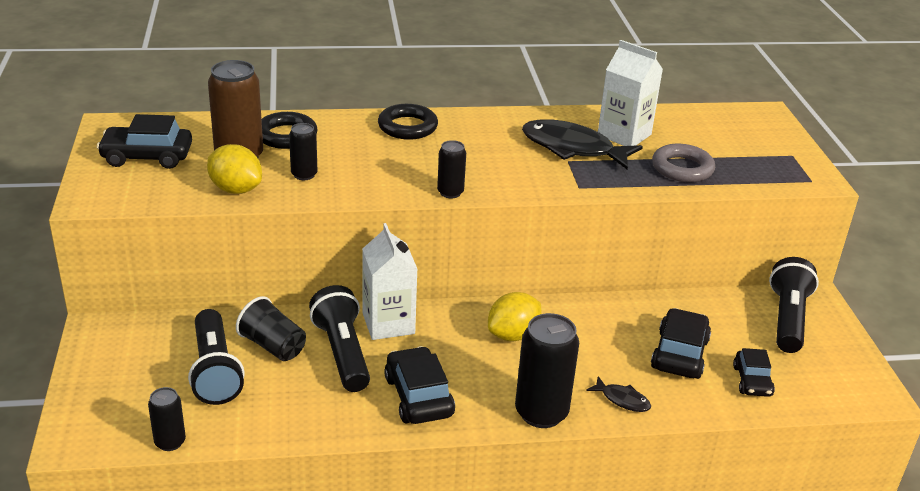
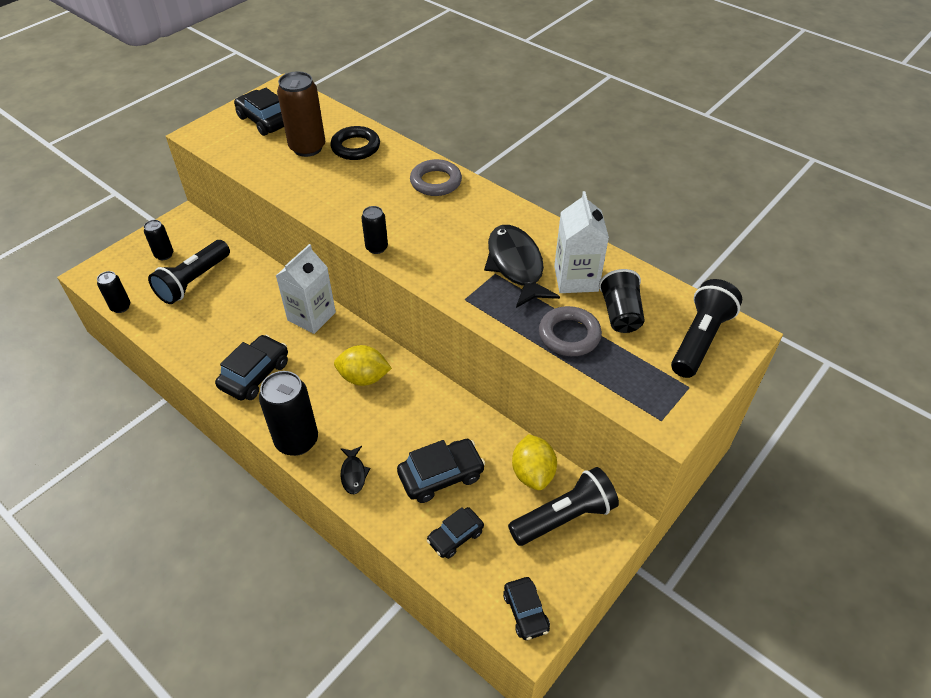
camera: 50 degrees right, 15 degrees up
yellow lemon [207,144,262,194] -> yellow lemon moved to [512,434,557,490]
black cup [236,296,306,361] -> black cup moved to [599,269,644,333]
black can [289,123,317,180] -> black can moved to [144,220,173,260]
black flashlight [309,285,370,392] -> black flashlight moved to [671,279,742,378]
black ring [378,104,438,140] -> grey ring [410,159,462,196]
none -> black car [503,577,550,640]

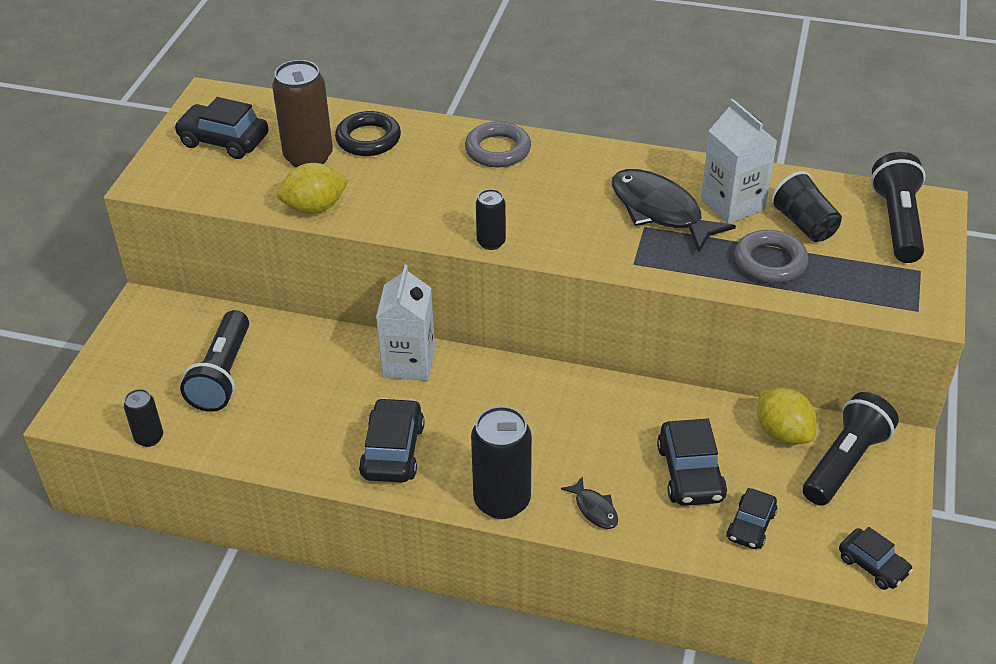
camera: 25 degrees left, 5 degrees down
black can [144,220,173,260] -> none
yellow lemon [334,345,392,386] -> yellow lemon moved to [277,163,349,214]
black car [397,439,485,503] -> black car turned 135 degrees clockwise [657,419,727,506]

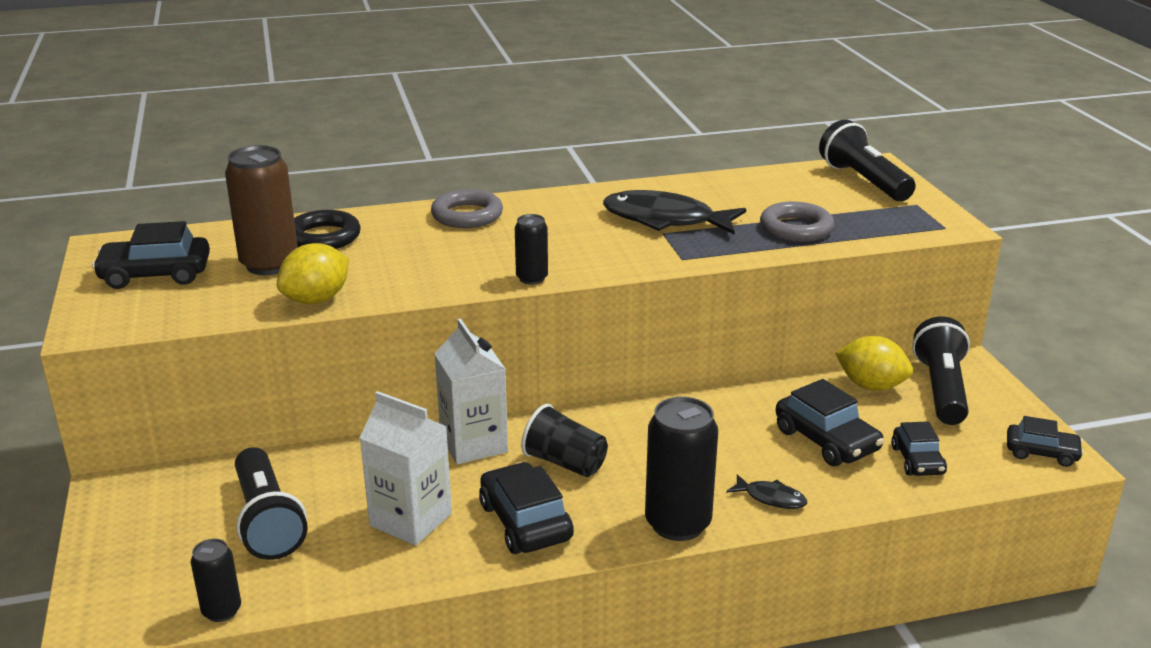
camera: 30 degrees left, 15 degrees down
white carton [701,99,777,224] -> white carton moved to [360,391,452,546]
black cup [770,171,842,242] -> black cup moved to [521,404,608,477]

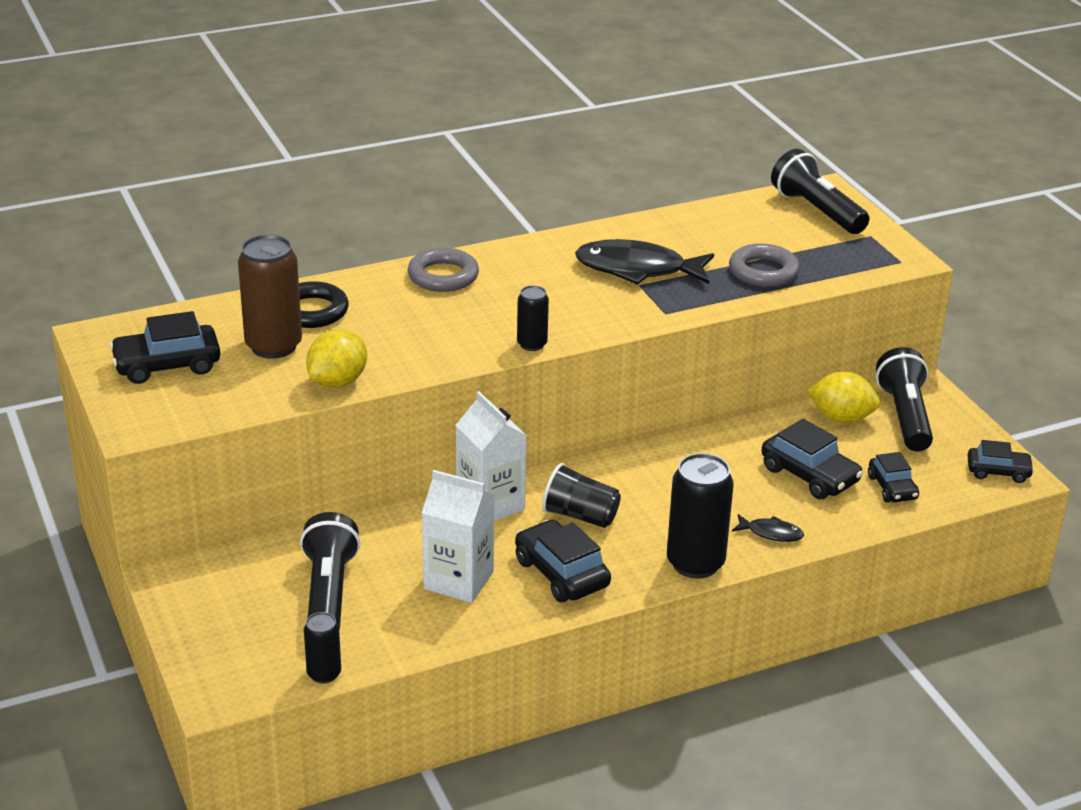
camera: 10 degrees left, 5 degrees up
black flashlight [235,447,307,560] -> black flashlight turned 150 degrees counterclockwise [300,512,360,630]

